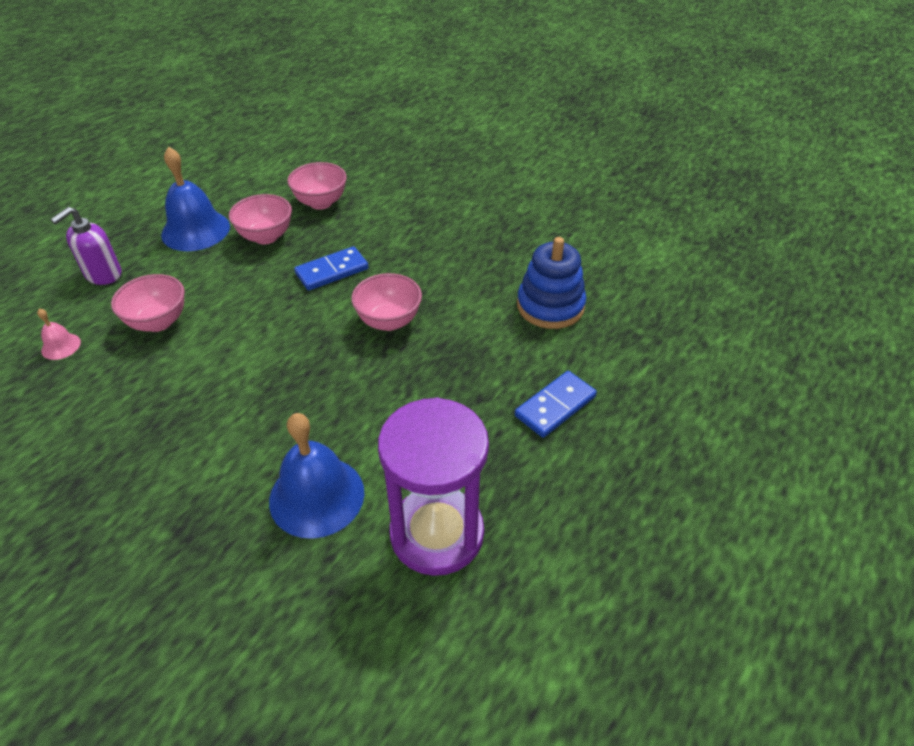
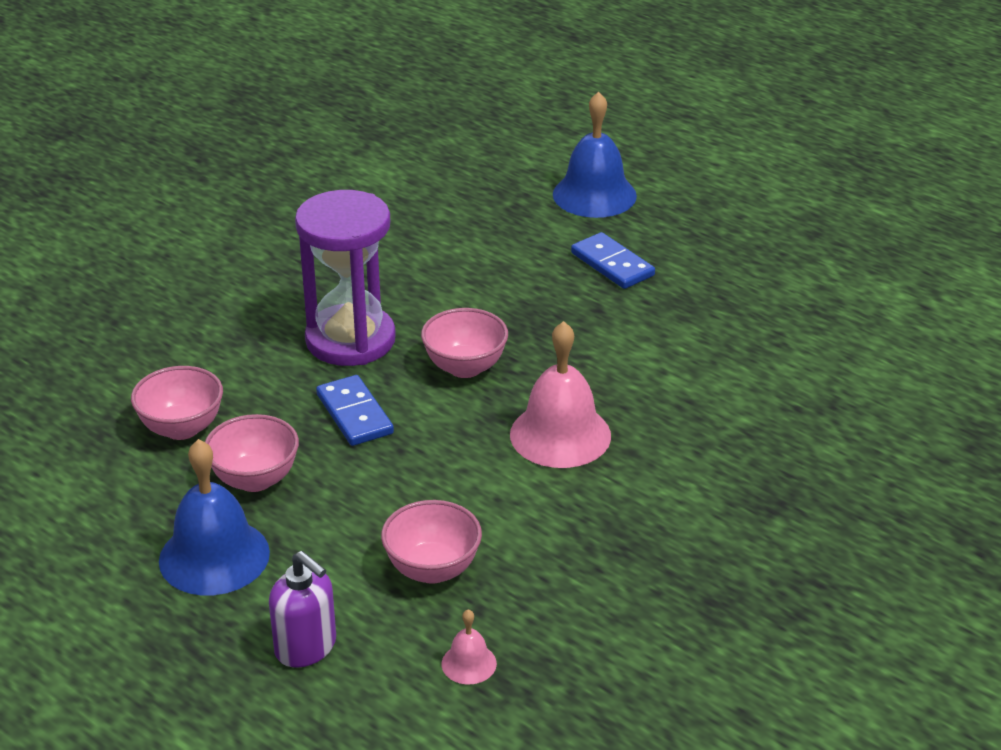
camera: 85 degrees left, 10 degrees down
blue bell [269,413,364,539] -> blue bell moved to [553,91,637,218]
purple hourglass [378,398,489,576] -> purple hourglass moved to [295,190,396,366]
blue stacking toy [517,237,586,329] -> none
none -> pink bell [510,321,611,468]

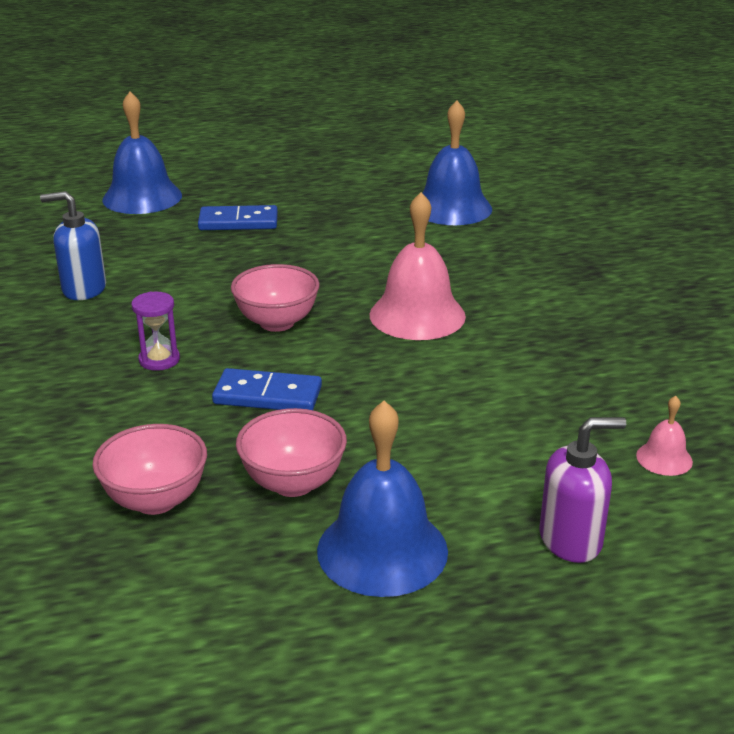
camera: 55 degrees left, 5 degrees down
purple hourglass [295,190,396,366] -> purple hourglass [131,292,180,371], size x0.42
pink bowl [381,500,482,584] -> none
none -> blue soap dispenser [40,191,106,300]
none -> blue bell [423,100,492,225]

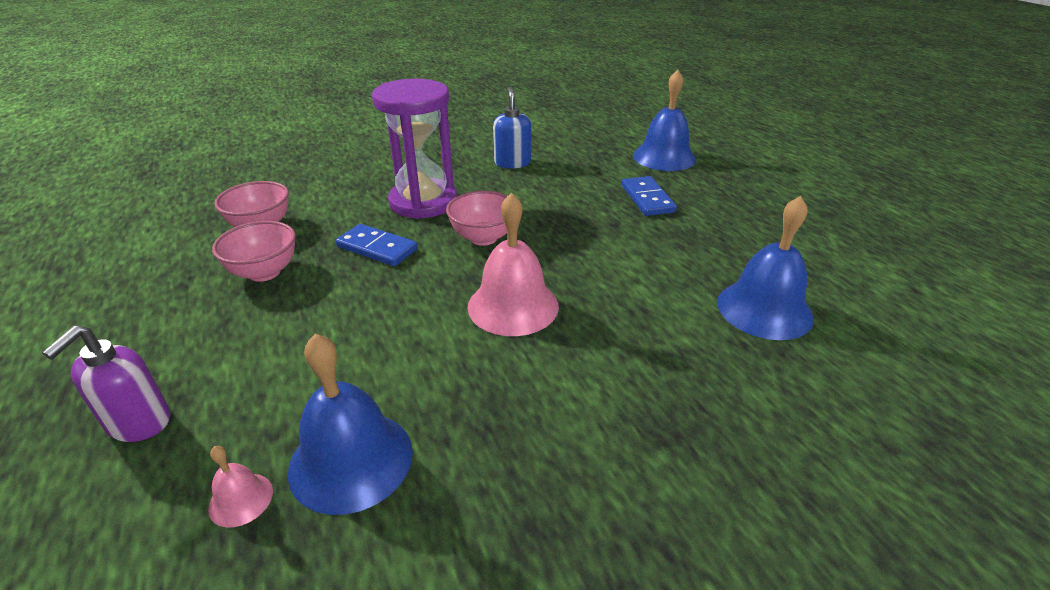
camera: 80 degrees right, 5 degrees up
purple hourglass [131,292,180,371] -> purple hourglass [372,79,457,219], size x2.41
blue domino [212,368,322,410] -> blue domino turned 60 degrees counterclockwise [336,224,418,266]
blue bell [317,401,448,597] -> blue bell moved to [288,334,413,515]
purple soap dispenser [539,417,626,563] -> purple soap dispenser turned 45 degrees clockwise [42,326,170,442]

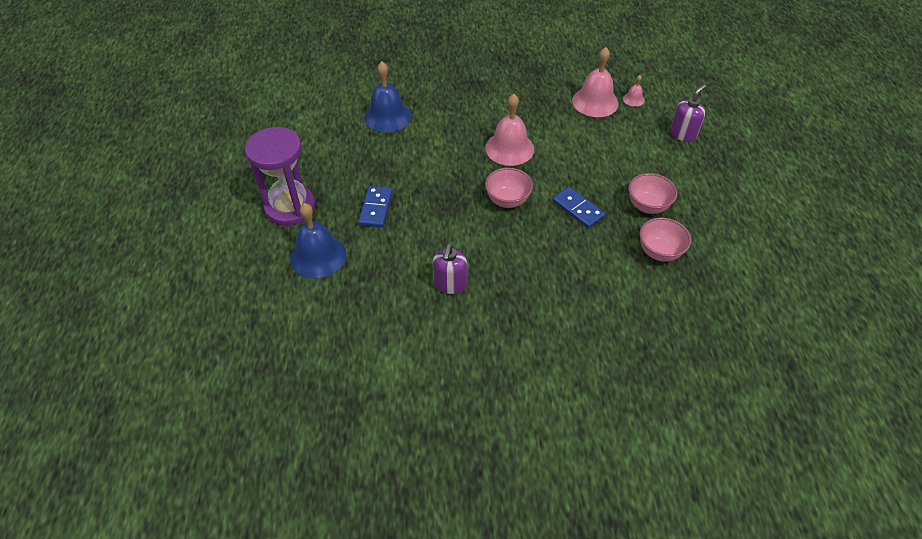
camera: 160 degrees left, 15 degrees up
blue bell [288,334,413,515] -> pink bell [572,47,619,117]
purple hourglass [372,79,457,219] -> purple hourglass moved to [245,127,316,226]
blue soap dispenser [493,87,531,169] -> purple soap dispenser [433,244,467,294]

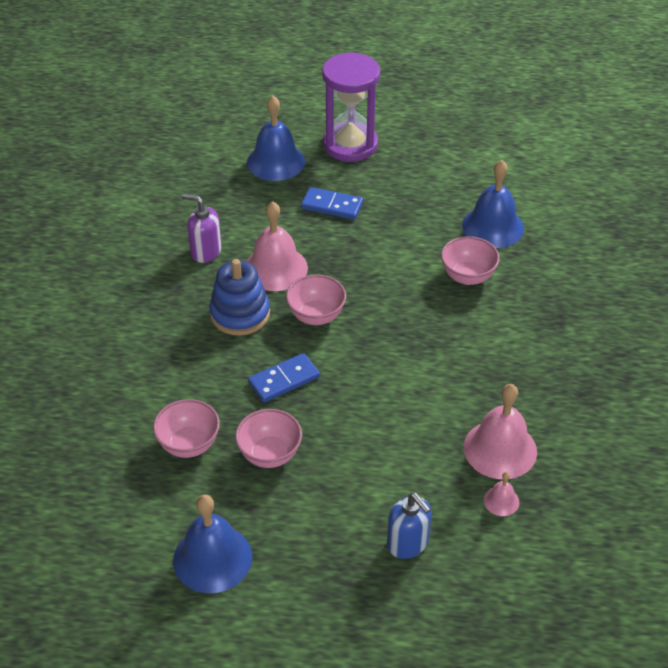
camera: 100 degrees right, 5 degrees down
pink bell [485,94,534,166] -> pink bell moved to [246,201,308,291]
purple soap dispenser [670,84,706,142] -> blue soap dispenser [387,493,432,559]
none -> blue bell [173,495,252,593]
none -> blue stacking toy [209,259,270,335]
none -> pink bowl [441,236,500,285]

